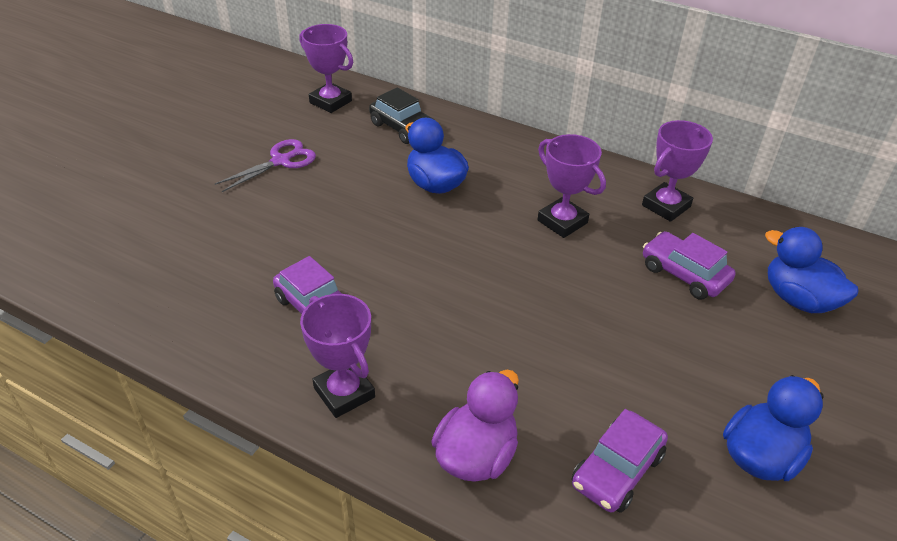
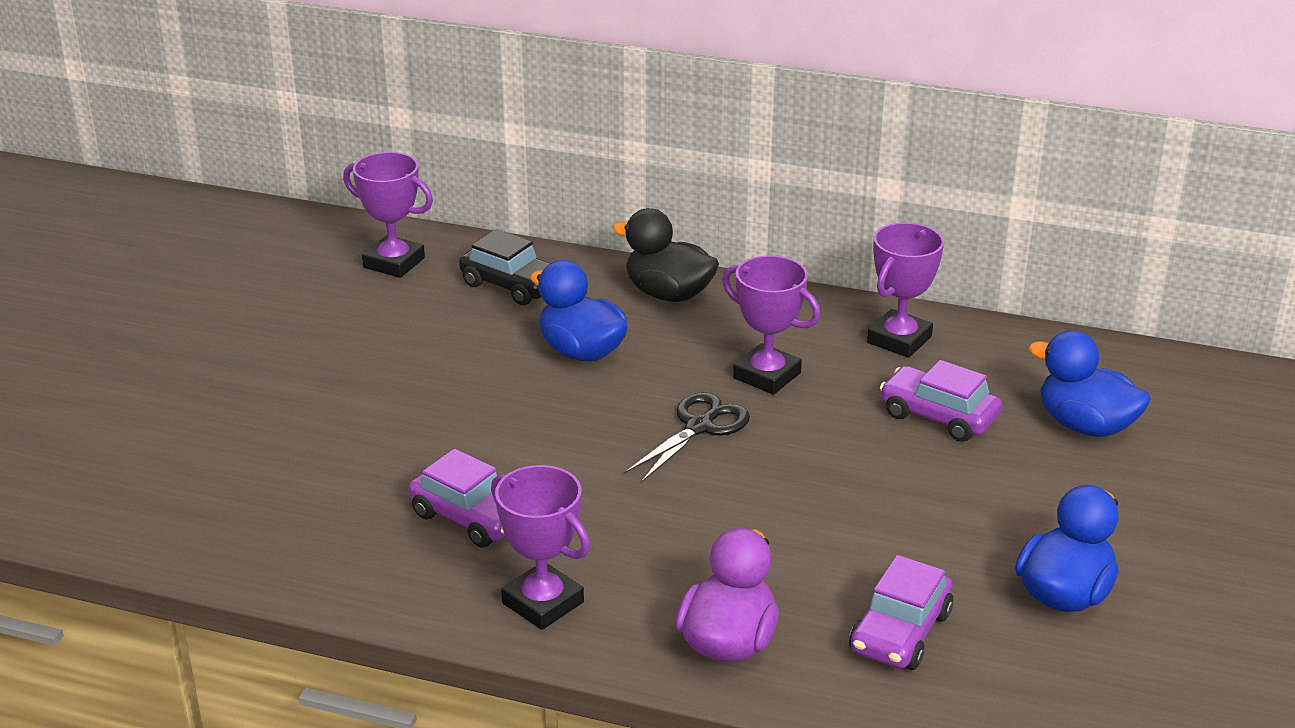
camera: 10 degrees left, 10 degrees down
purple scissors [214,139,316,192] -> none
none -> black duck [612,208,719,302]
none -> black scissors [625,392,750,483]

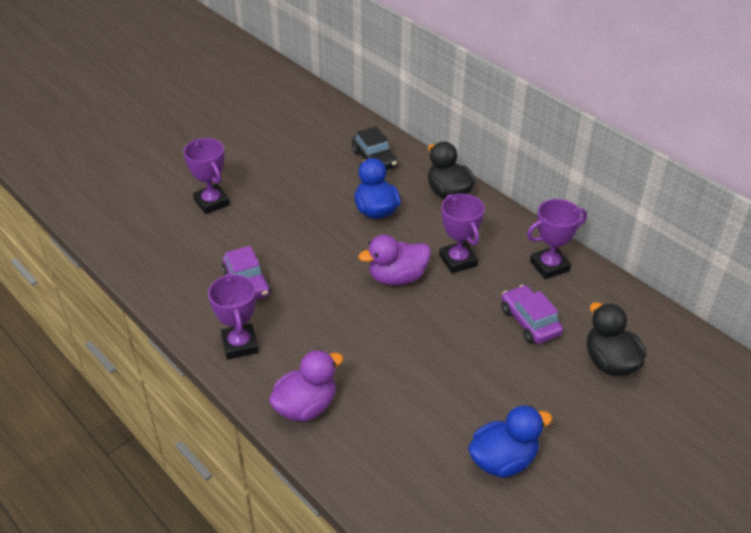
camera: 30 degrees right, 10 degrees up
purple trophy [343,152,433,278] -> purple trophy moved to [183,138,230,214]
black scissors [625,392,750,483] -> purple duck [358,235,431,285]
purple car [849,555,953,670] -> none
blue duck [1029,330,1151,437] -> black duck [587,302,646,376]

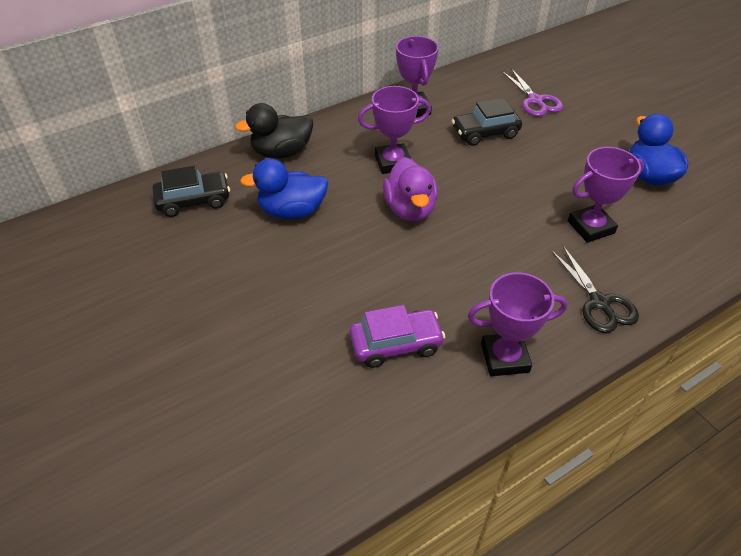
camera: 80 degrees left, 5 degrees up
purple trophy [183,138,230,214] -> purple trophy moved to [568,147,644,243]
purple duck [269,350,343,421] -> black scissors [551,246,639,333]
purple car [501,285,563,344] -> black car [451,98,522,146]
black duck [587,302,646,376] -> purple scissors [502,68,563,116]

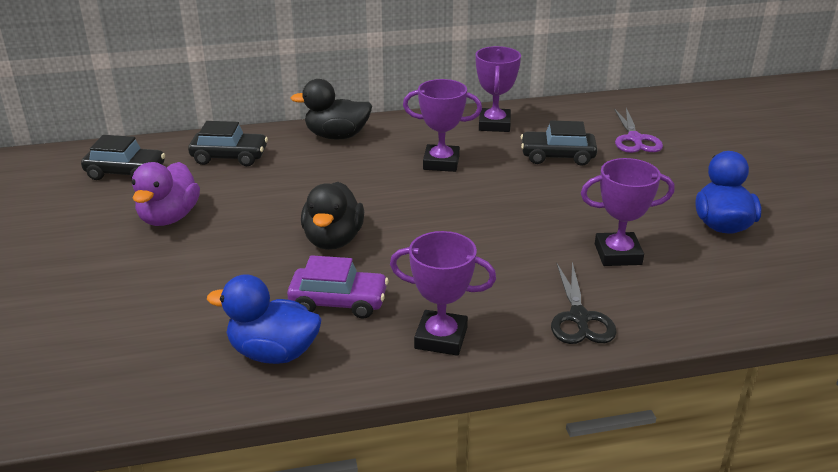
camera: 20 degrees right, 15 degrees down
blue duck [240,158,328,219] -> blue duck moved to [207,274,322,364]
purple duck [383,157,438,221] -> purple duck moved to [132,162,200,226]
none -> black car [81,135,165,180]
none -> black duck [301,182,364,250]

